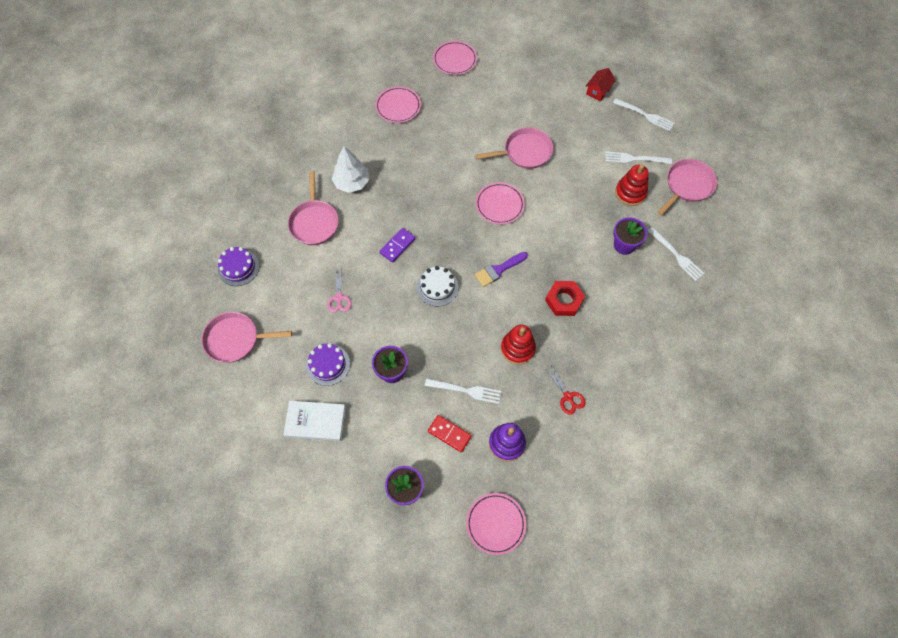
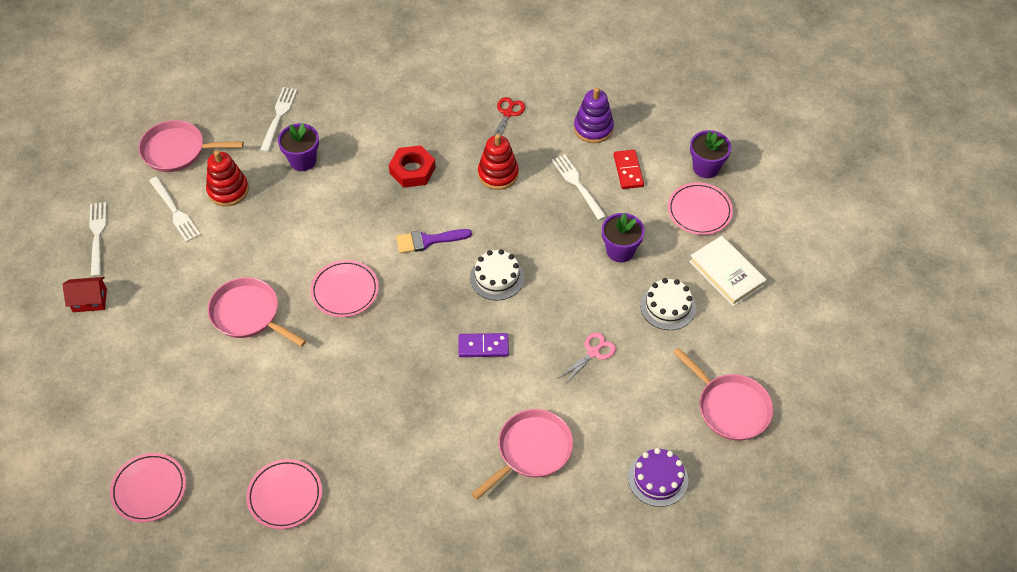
camera: 130 degrees left, 10 degrees down
purple cake [306,343,350,386] -> white cake [640,278,696,330]
white tree [332,146,369,193] -> none
pink plate [466,493,526,555] -> pink plate moved to [668,183,733,235]
purple brush [475,252,528,287] -> purple brush turned 150 degrees clockwise [396,229,472,254]

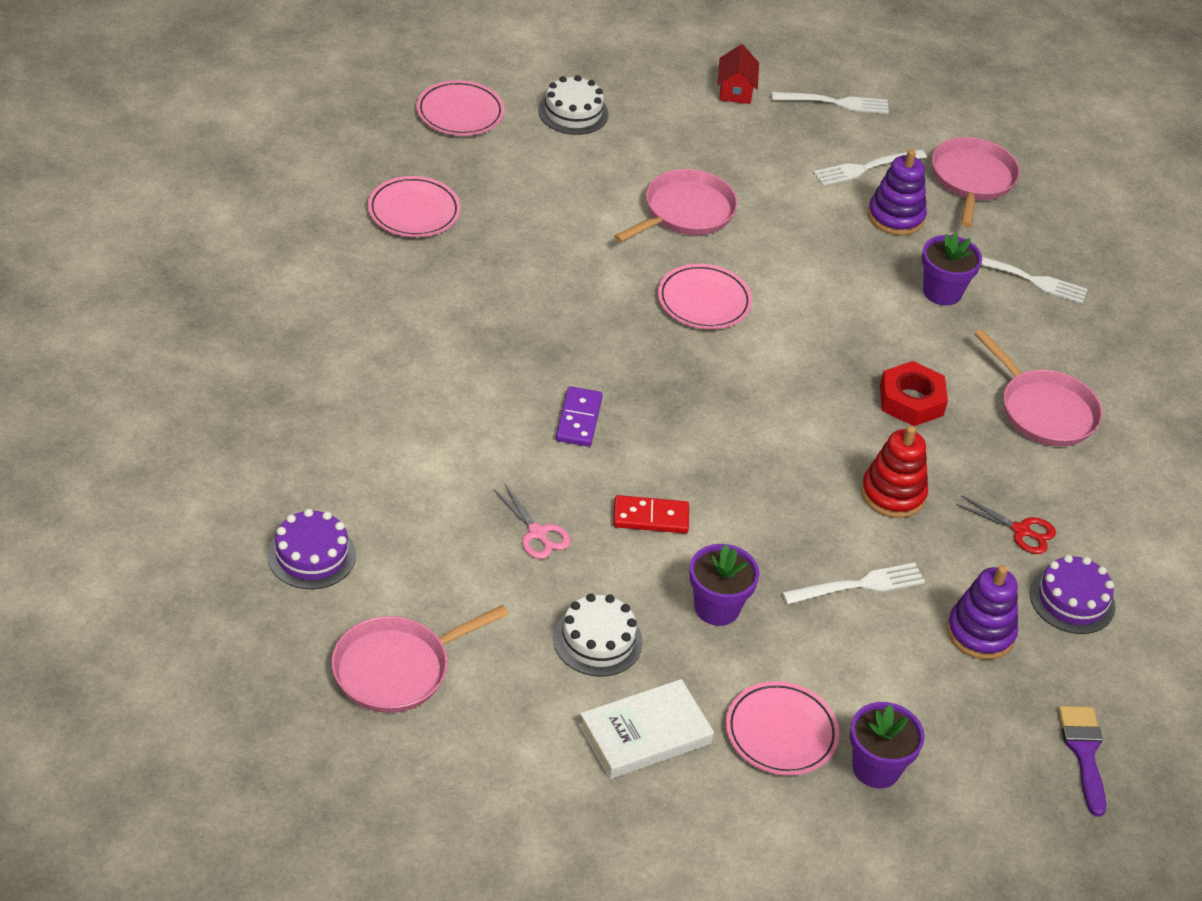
camera: 95 degrees right, 10 degrees down
red stacking toy [206,150,249,206] -> purple stacking toy [868,150,927,236]
purple brush [396,229,472,254] -> purple brush moved to [1058,706,1106,817]
white cake [470,249,524,301] -> white cake moved to [538,75,608,135]
pink pan [471,409,573,500] -> pink pan moved to [974,329,1103,446]
red domino [614,150,644,189] -> red domino moved to [613,495,689,534]
none -> purple cake [1030,555,1116,634]

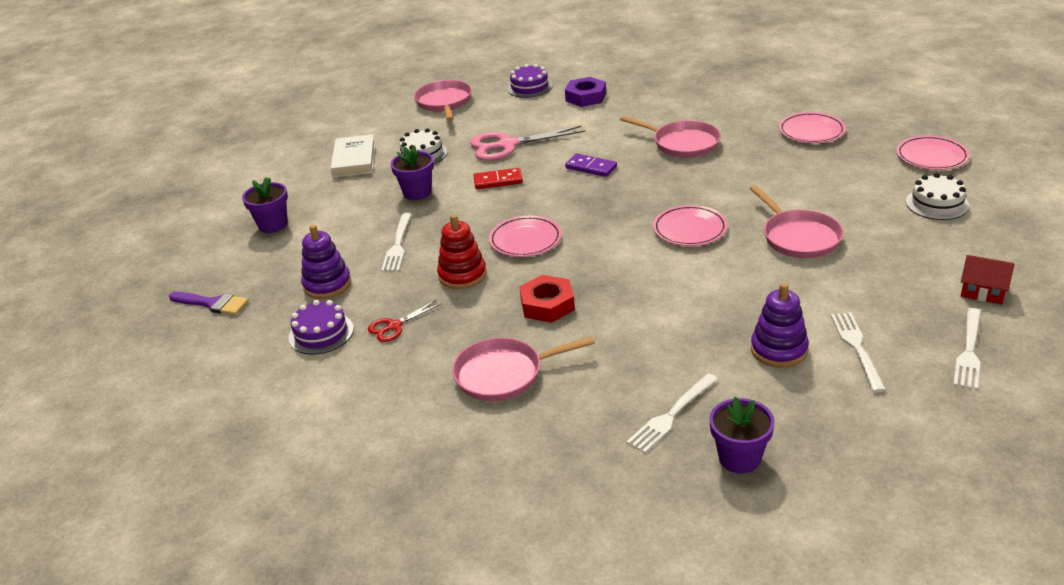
camera: 120 degrees right, 10 degrees down
pink scissors [493,483,571,559] -> pink scissors [470,126,585,161], size x1.87
red domino [613,495,689,534] -> red domino turned 60 degrees clockwise [473,168,523,189]
pink plate [726,681,839,776] -> pink plate moved to [489,216,562,257]
purple flower pot [922,233,982,306] -> purple flower pot moved to [709,397,775,474]
pink pan [932,137,1020,228] -> pink pan moved to [620,116,721,158]
none -> purple nut [565,77,606,107]

